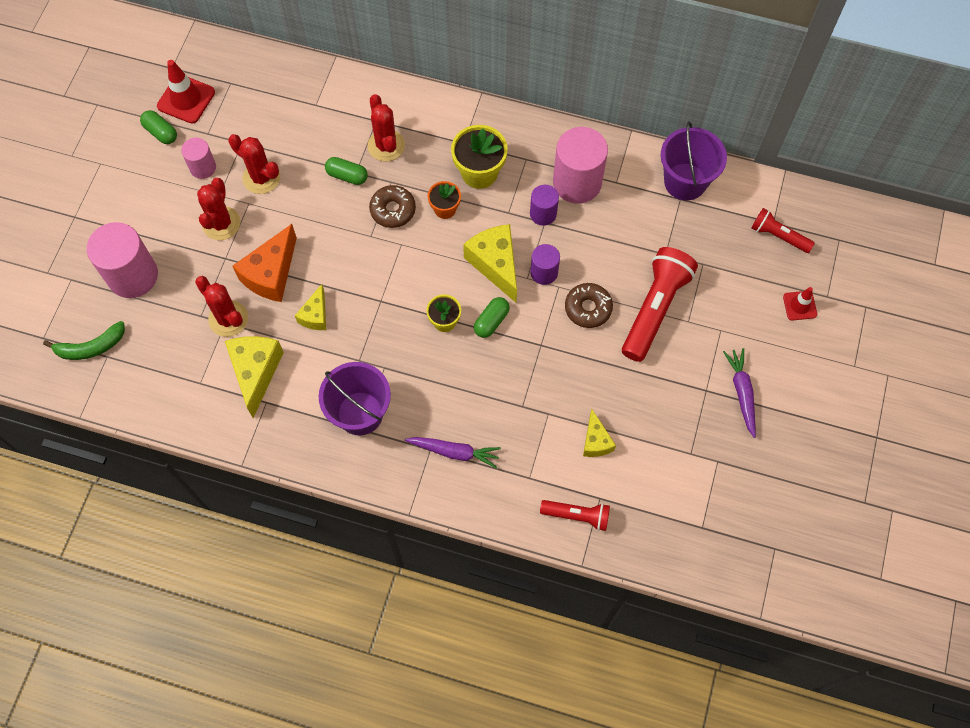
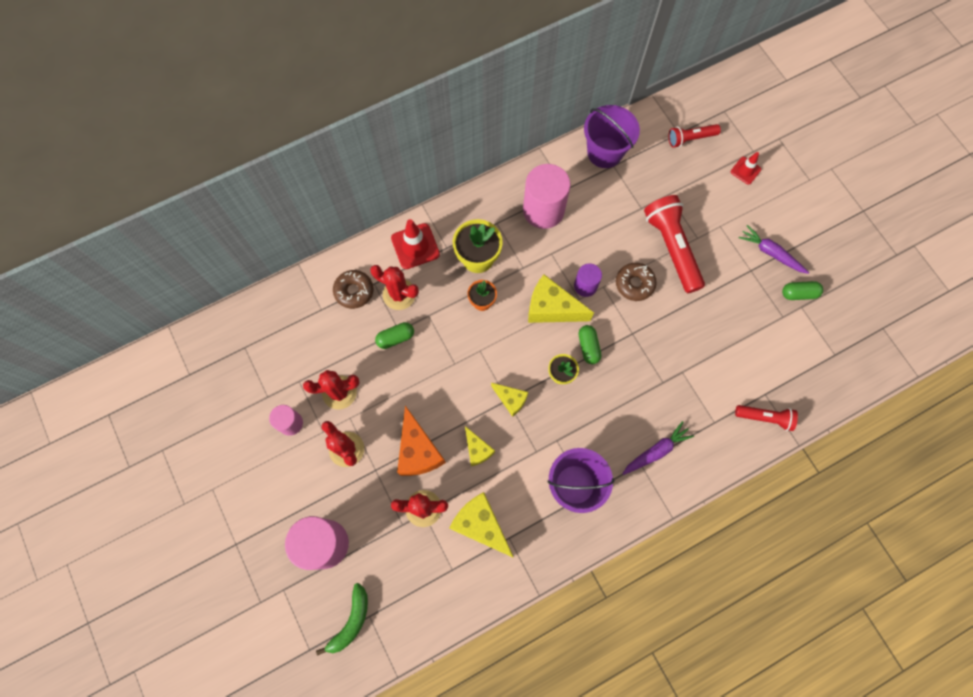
camera: 45 degrees left, 5 degrees up
green capsule [140,110,177,144] -> green capsule moved to [782,281,823,300]
red traffic cone [157,60,215,123] -> red traffic cone moved to [391,219,440,269]
brown donut [369,185,416,228] -> brown donut moved to [333,270,373,309]
purple cylinder [530,185,559,226] -> none
red flashlight [540,500,610,531] -> red flashlight turned 45 degrees clockwise [735,405,798,431]
yellow cheese [583,409,616,457] -> yellow cheese moved to [491,383,528,417]

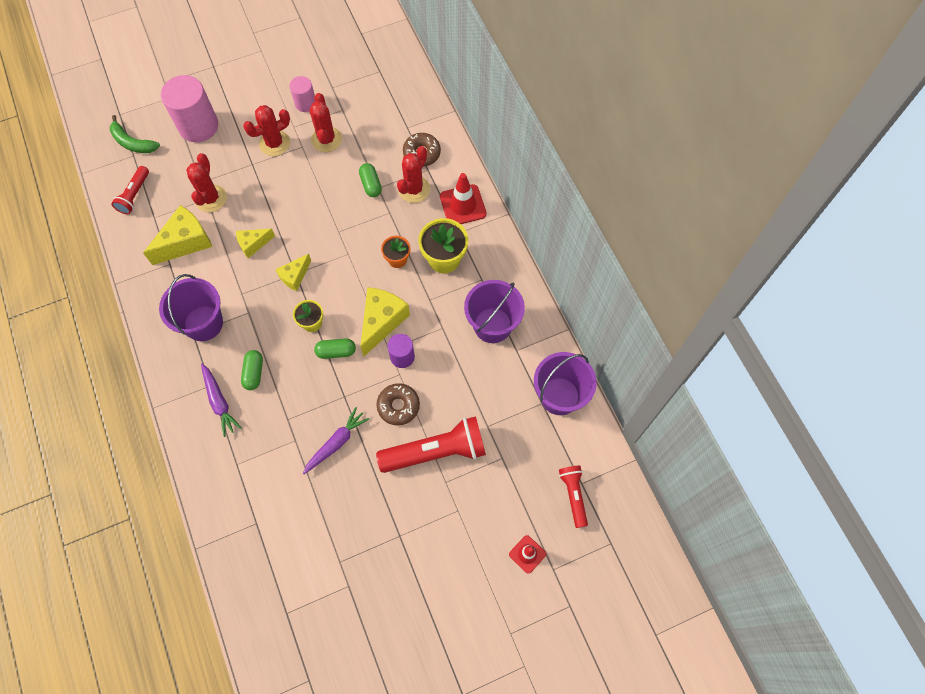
camera: 95 degrees right, 5 degrees down
orange cheese [397,406,446,476] -> none
pink cylinder [523,164,570,229] -> purple bucket [464,280,525,343]
red flashlight [735,405,798,431] -> red flashlight moved to [111,166,149,214]
purple carrot [739,225,809,274] -> purple carrot moved to [303,407,369,474]
green capsule [782,281,823,300] -> green capsule moved to [241,350,263,390]

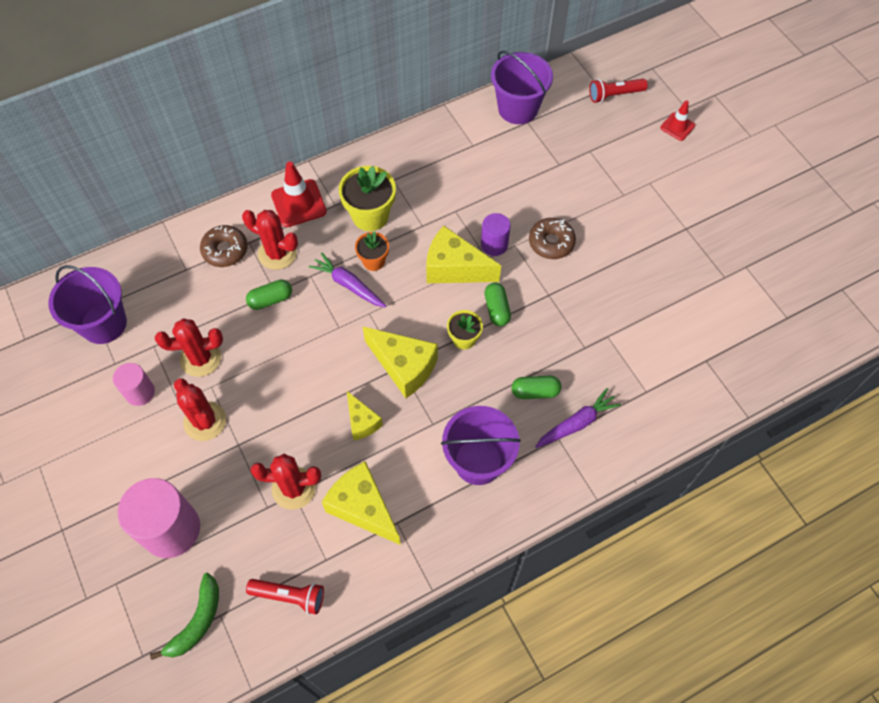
camera: 95 degrees left, 5 degrees down
yellow cheese [275,254,311,291] -> yellow cheese [362,326,438,398], size x1.71
purple carrot [303,407,369,474] -> purple carrot moved to [309,252,387,307]
red flashlight [376,416,486,473] -> none
purple bucket [464,280,525,343] -> purple bucket moved to [49,265,127,344]

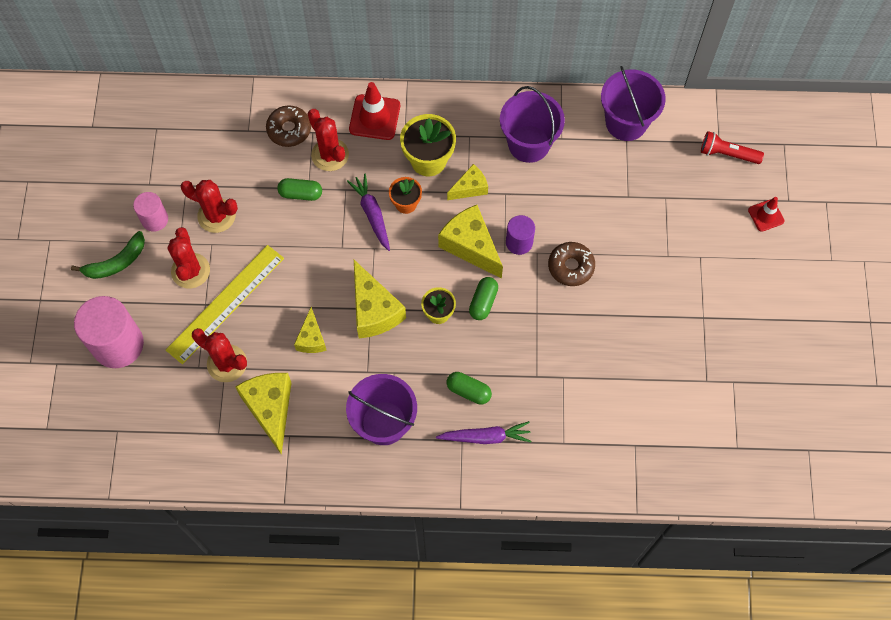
camera: 30 degrees right, 5 degrees up
purple bucket [49,265,127,344] -> purple bucket moved to [500,86,565,163]
green banana [150,573,219,660] -> green banana moved to [71,231,145,279]
red flashlight [246,579,324,615] -> none
none -> yellow ruler [166,245,284,364]
none -> yellow cheese [447,164,488,200]

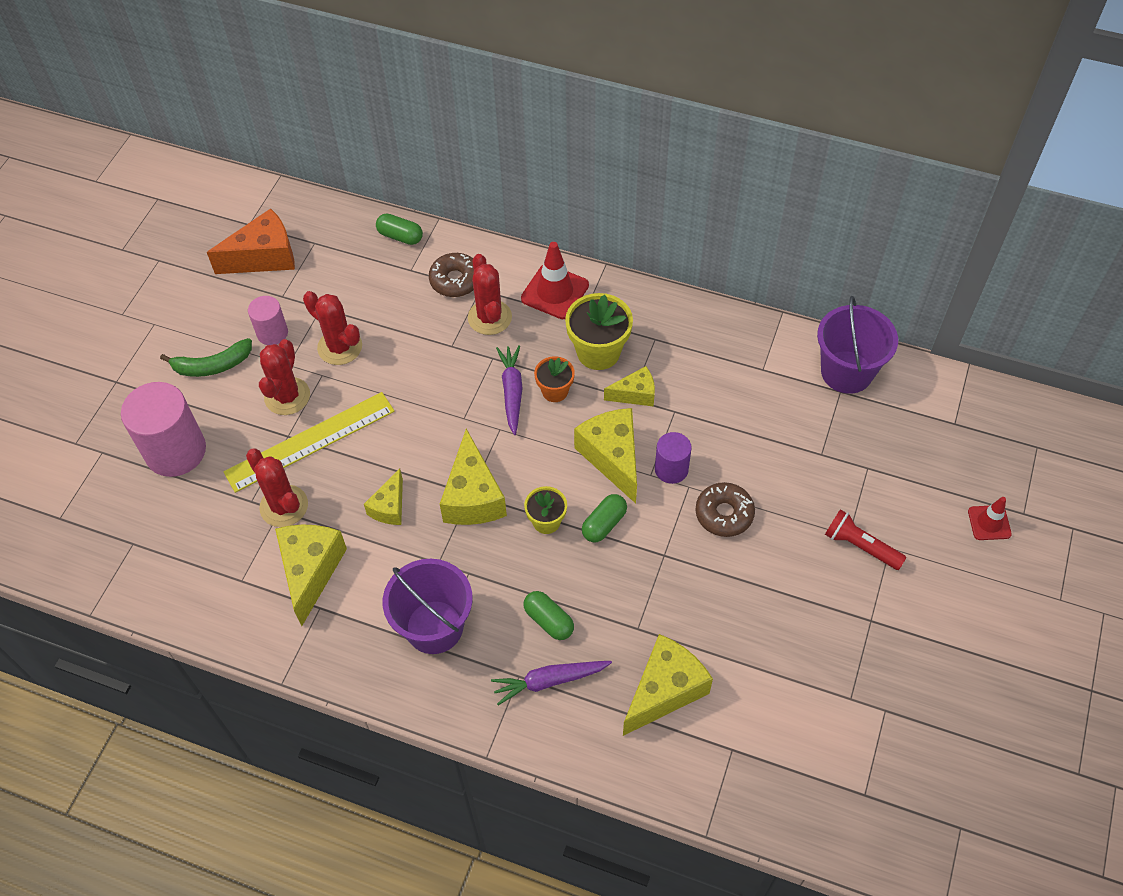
camera: 20 degrees right, 10 degrees down
green capsule [277,178,322,201] -> green capsule moved to [376,214,423,245]
purple carrot [436,421,531,444] -> purple carrot turned 150 degrees clockwise [491,661,612,705]
purple bucket [500,86,565,163] -> none
red flashlight [701,131,764,164] -> red flashlight moved to [825,509,906,570]
none -> orange cheese [207,208,295,274]
none -> yellow cheese [623,634,713,736]

